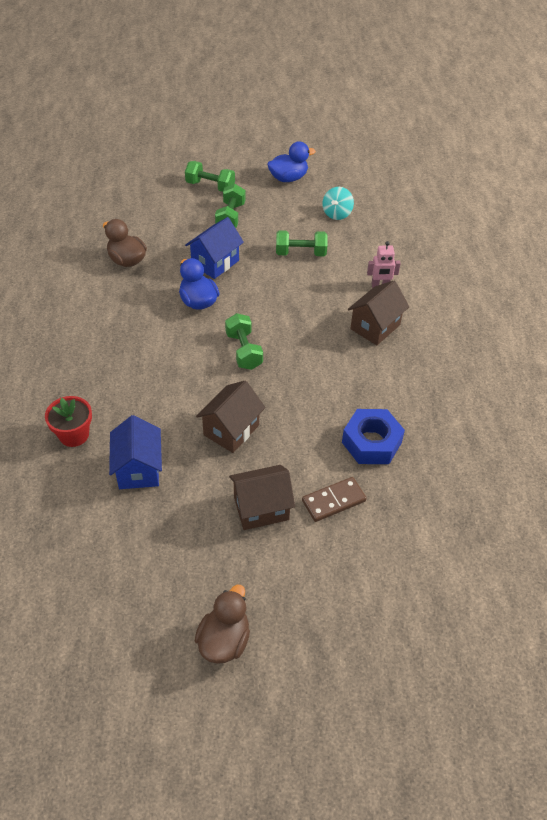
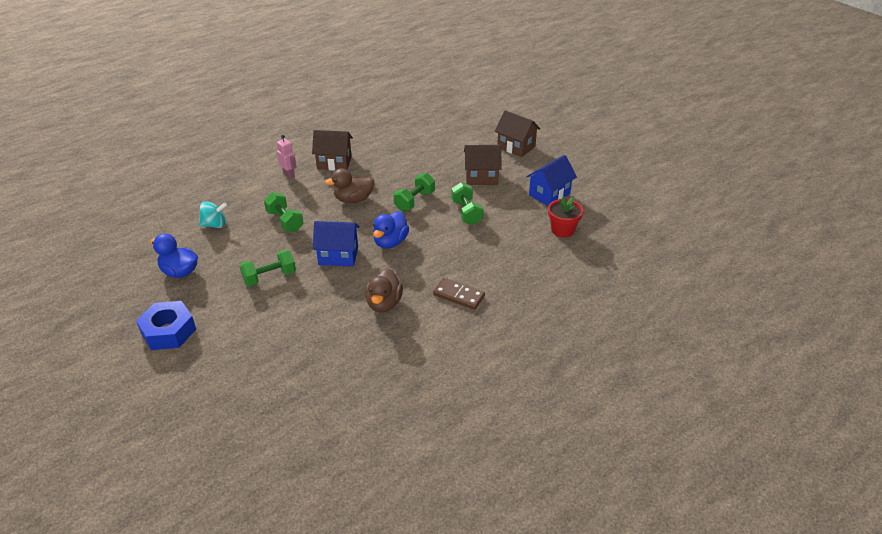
camera: 125 degrees left, 10 degrees down
green dumbbell [185,161,235,192] -> green dumbbell moved to [451,182,483,225]
brown duck [195,585,250,664] -> brown duck moved to [325,168,374,203]
brown domino [302,477,367,522] -> brown domino moved to [433,278,485,310]
blue nut [342,409,405,464] -> blue nut moved to [136,301,196,350]

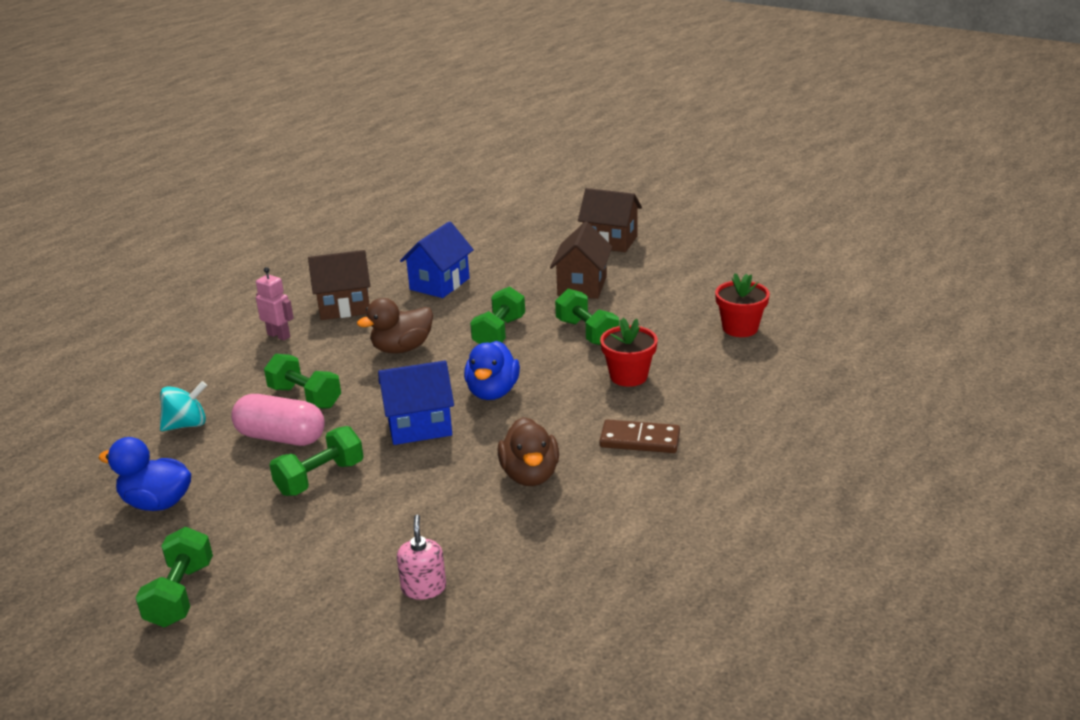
camera: 15 degrees left, 10 degrees down
blue nut [136,301,196,350] -> green dumbbell [136,527,213,627]
brown house [464,145,502,185] -> brown house turned 60 degrees counterclockwise [550,222,612,299]
blue house [526,155,577,206] -> blue house moved to [400,221,474,298]
none -> pink capsule [231,394,325,446]
none -> pink soap dispenser [397,515,446,600]
none -> red flower pot [600,318,658,387]

